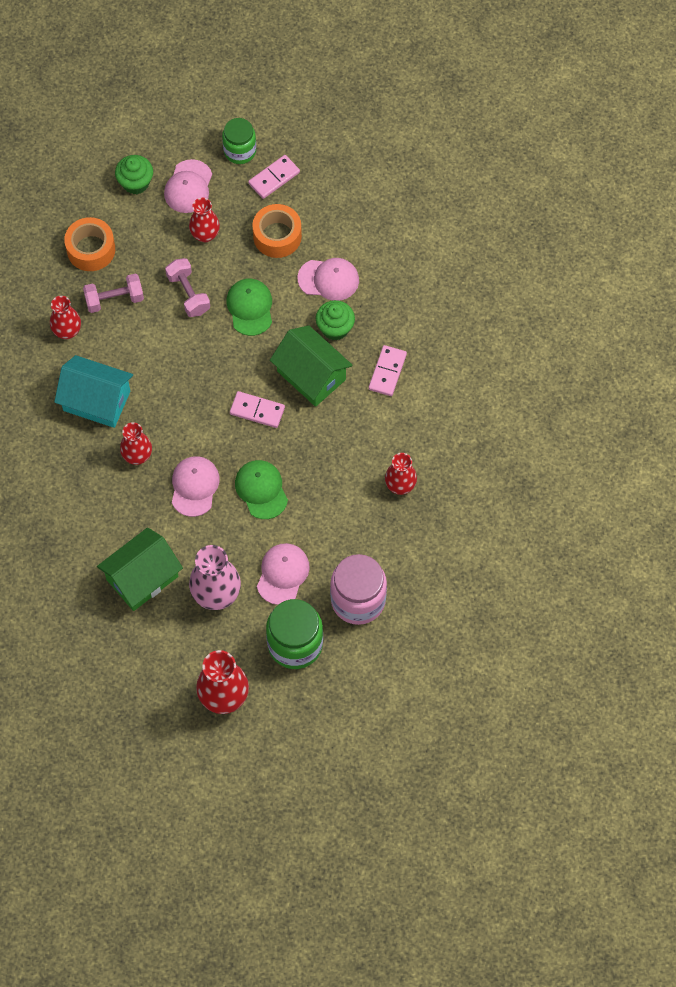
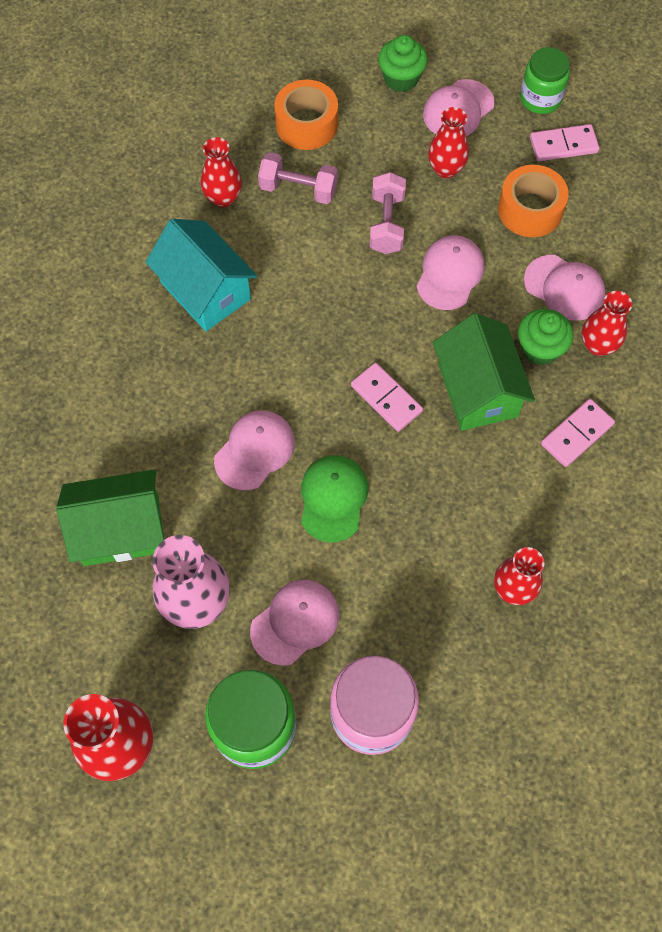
camera: 30 degrees right, 0 degrees up
red vase [120,422,152,465] -> red vase moved to [582,291,632,356]
green cap [226,278,272,336] -> pink cap [416,235,484,310]

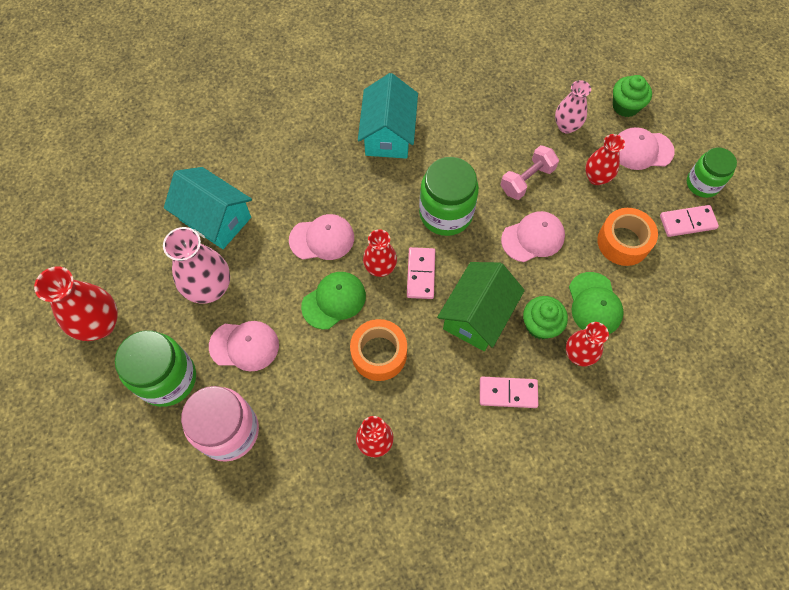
camera: 45 degrees right, 0 degrees up
green house [56,469,164,566] -> turquoise house [164,167,252,249]
red vase [201,137,242,208] -> red vase moved to [363,229,397,277]
pink dumbbell [258,152,338,204] -> none
orange tape [274,80,338,150] -> orange tape moved to [350,319,407,381]
pink cap [524,255,605,321] -> green cap [569,272,624,334]
pink domino [530,124,599,161] -> pink domino turned 45 degrees counterclockwise [660,205,719,237]
none -> green jar [419,157,479,236]
none -> pink vase [555,80,591,134]

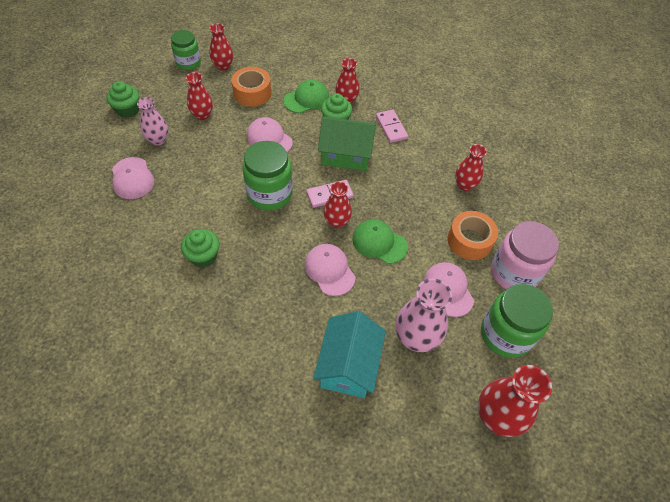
camera: 115 degrees left, 10 degrees down
orange tape [350,319,407,381] -> orange tape moved to [447,211,498,260]
turquoise house [358,73,418,159] -> green cupcake [181,229,219,268]
pink dumbbell [500,145,559,200] -> none
pink cap [618,127,675,170] -> pink cap moved to [112,157,154,199]
pink domino [660,205,719,237] -> red vase [209,23,233,71]

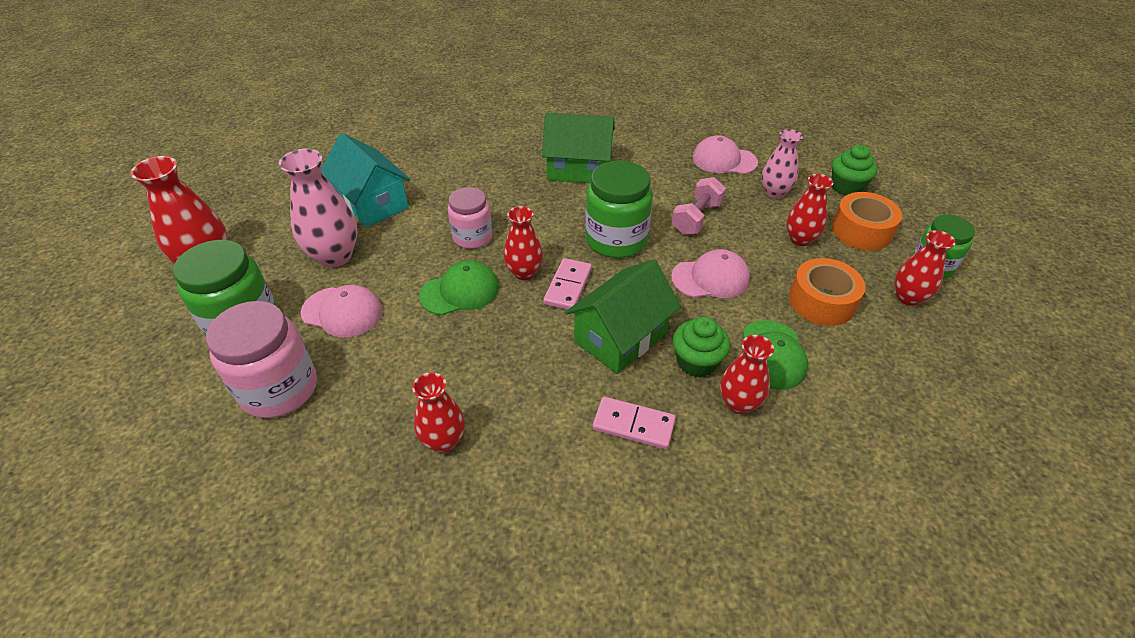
camera: 130 degrees right, 10 degrees down
green cupcake [181,229,219,268] -> green house [542,113,615,183]
pink cap [305,244,355,296] -> pink jar [448,187,492,249]
orange tape [447,211,498,260] -> orange tape moved to [832,192,902,250]
none -> pink dumbbell [672,177,726,235]

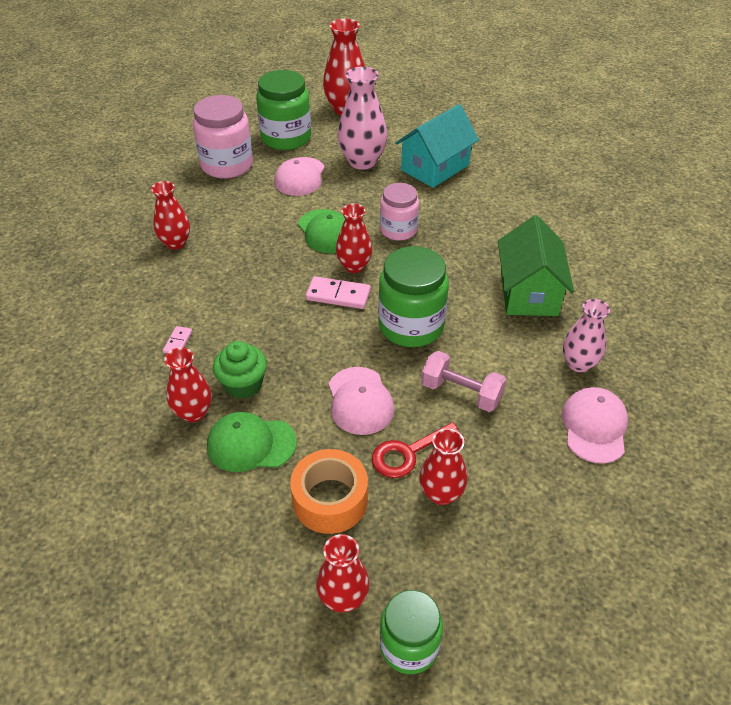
camera: 85 degrees right, 0 degrees up
green house [565,259,681,374] -> none
pink domino [592,397,676,450] -> pink domino [163,326,192,354], size x0.55
pink vase [762,129,803,198] -> pink vase moved to [563,299,610,372]
green cupcake [832,145,878,196] -> none
orange tape [832,192,902,250] -> none
none -> red key [372,422,465,478]

